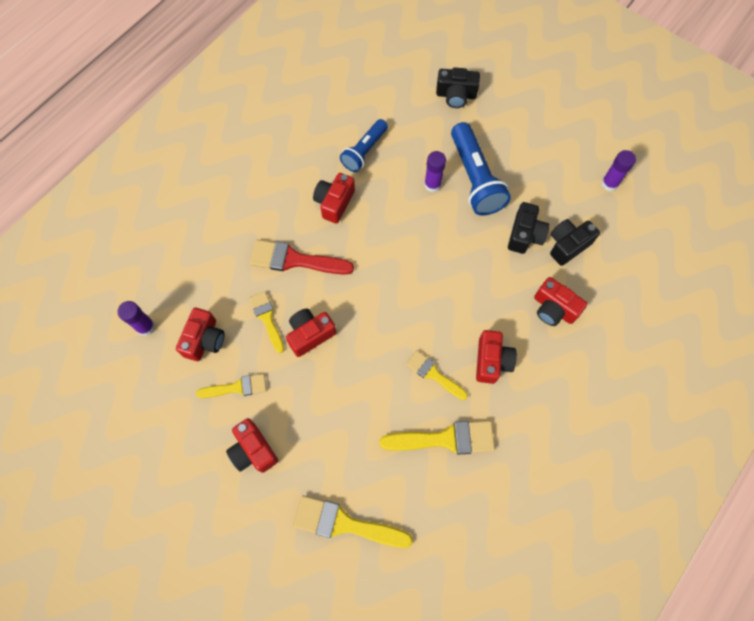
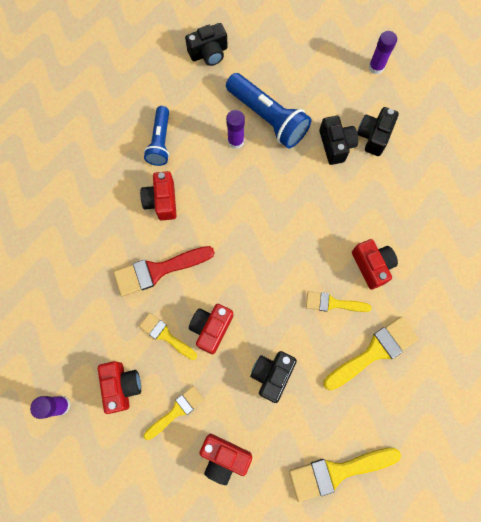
camera: 30 degrees left, 5 degrees up
red camera [534,277,588,326] -> none
none -> black camera [250,351,297,403]

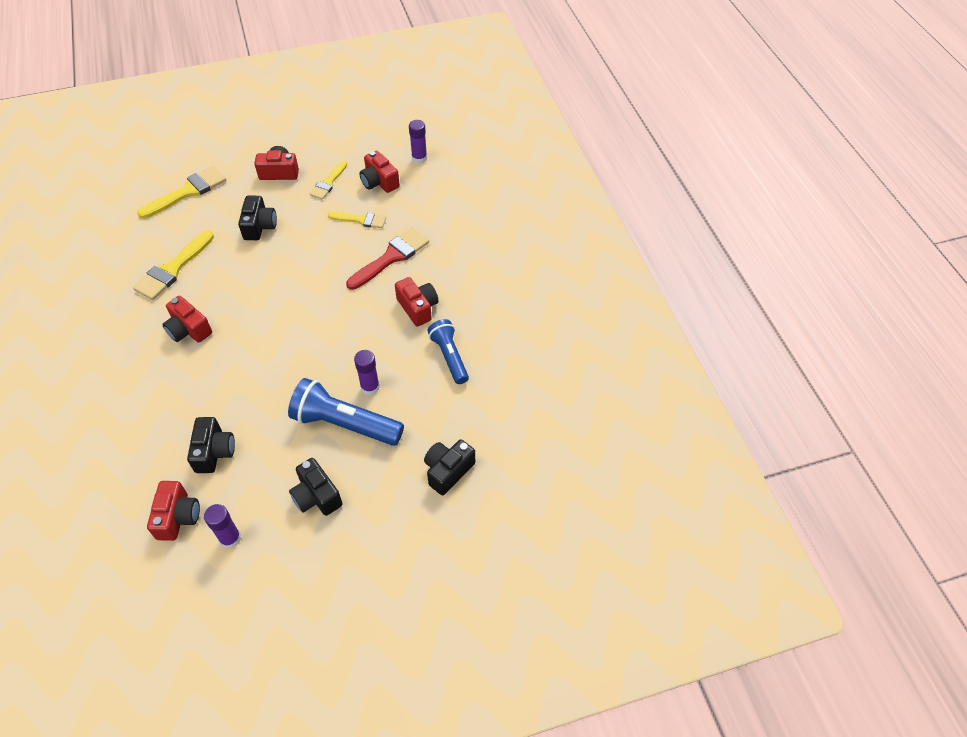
camera: 155 degrees right, 20 degrees down
red camera [189,304,233,354] -> red camera moved to [147,481,200,541]
yellow brush [306,291,372,312] -> none
black camera [319,116,358,165] -> black camera moved to [289,458,343,516]

